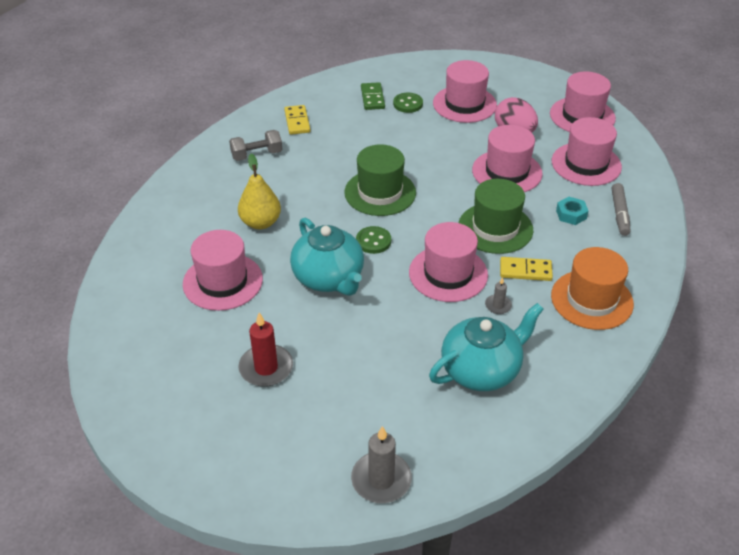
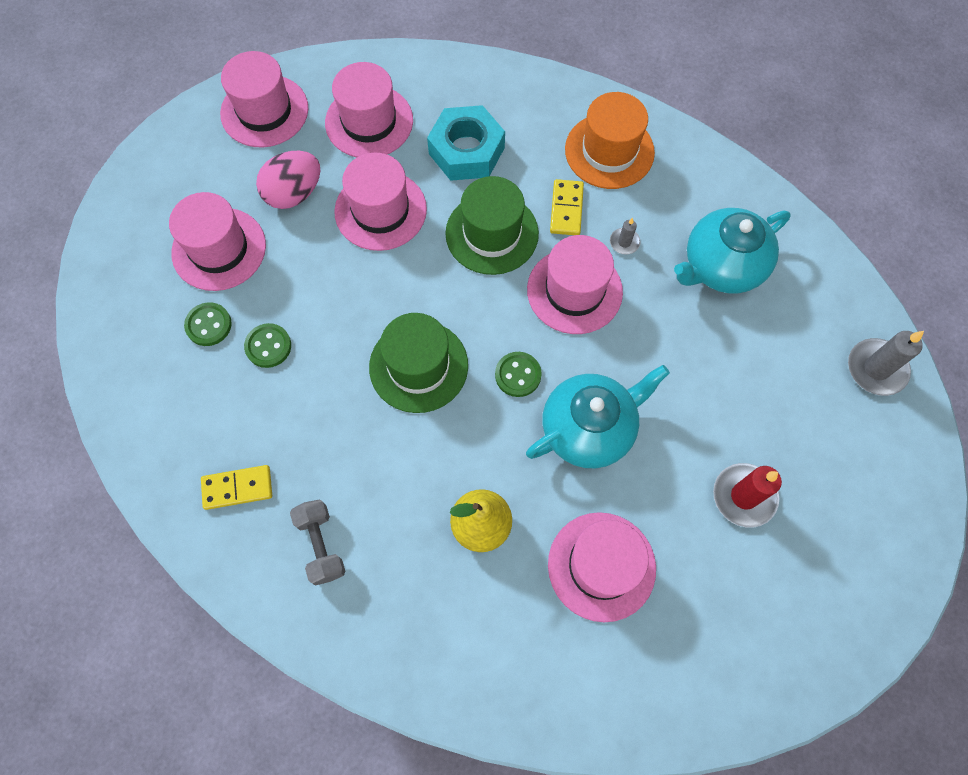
camera: 90 degrees left, 25 degrees up
green domino [361,82,385,110] -> none
turquoise teapot [429,303,544,391] -> turquoise teapot turned 90 degrees counterclockwise [674,208,791,293]
turquoise nut [556,197,588,225] -> turquoise nut [427,105,505,181], size x2.00
grey marker [612,183,630,236] -> none
none -> green button [244,323,291,368]

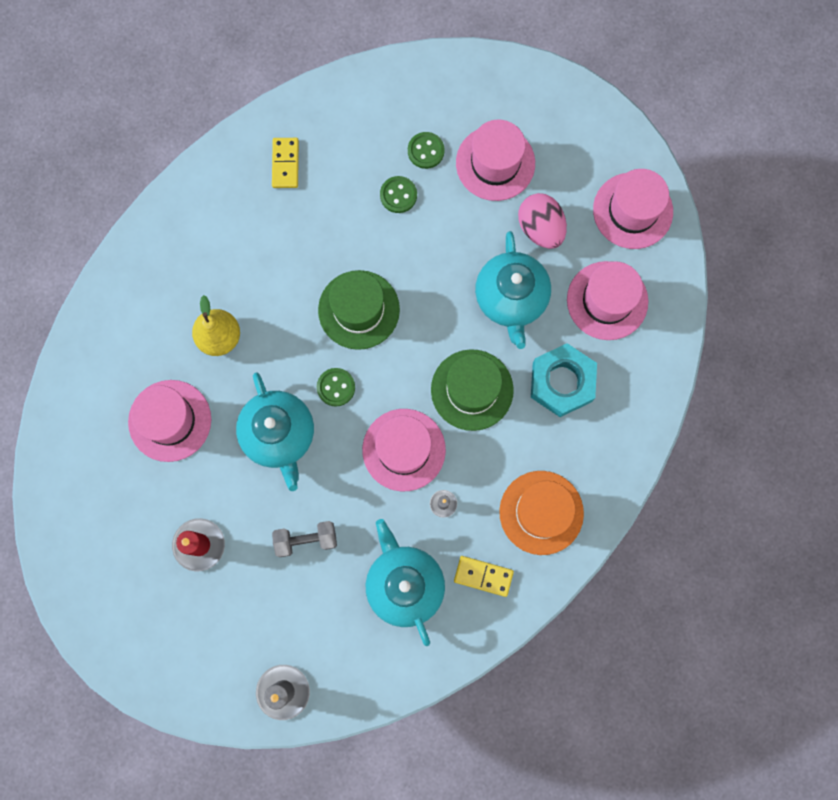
camera: 100 degrees right, 10 degrees up
grey dumbbell [290,499,345,586] -> grey dumbbell moved to [272,521,337,557]
pink hat [334,153,427,251] -> turquoise teapot [475,231,551,349]
yellow domino [550,179,584,235] -> yellow domino moved to [454,556,514,597]

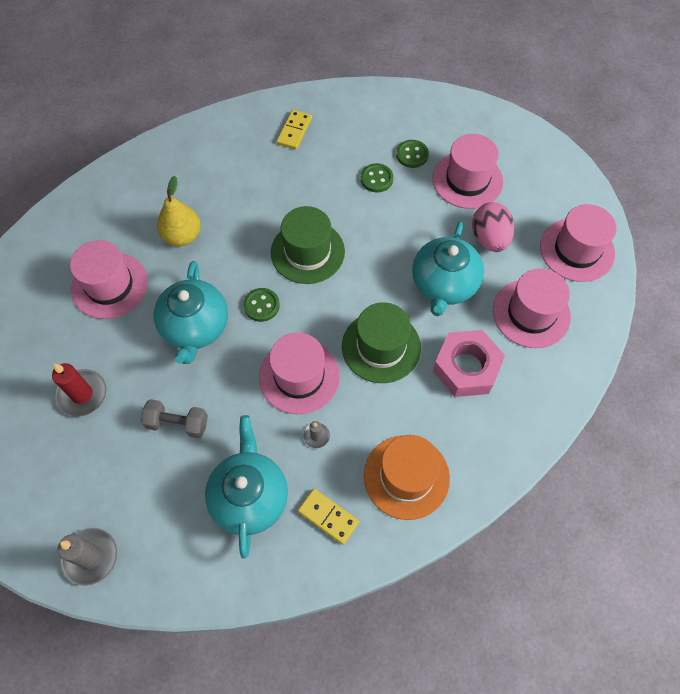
camera: 20 degrees right, 15 degrees down
turquoise nut [531,343,597,417] -> pink nut [433,330,505,397]

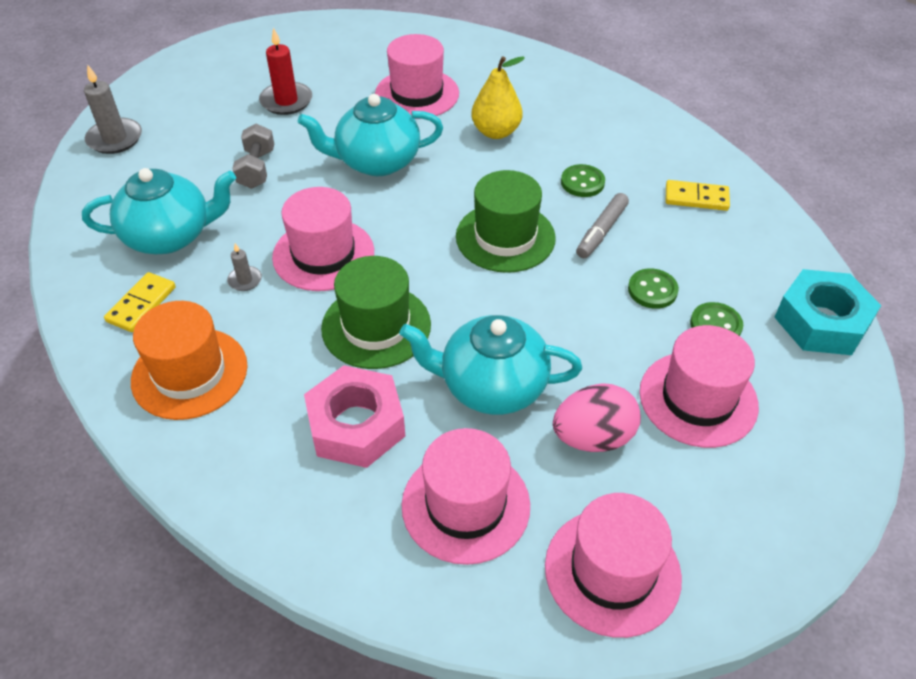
camera: 80 degrees right, 15 degrees down
green button [243,288,280,322] -> green button moved to [561,164,605,197]
none -> grey marker [576,193,629,258]
none -> turquoise nut [774,269,881,355]

